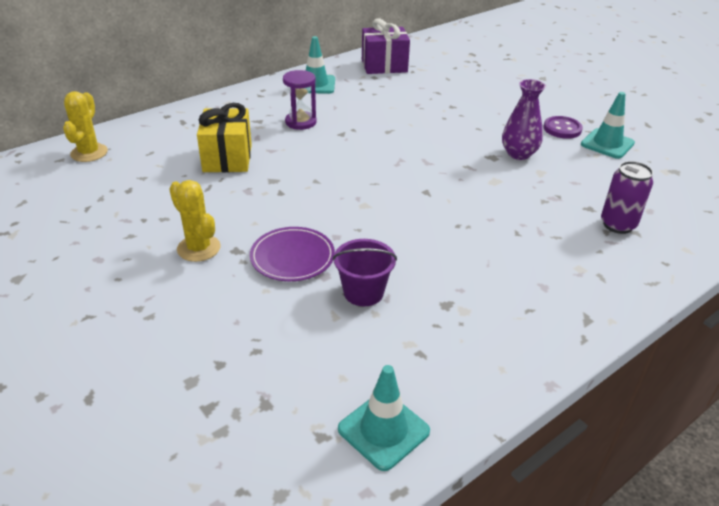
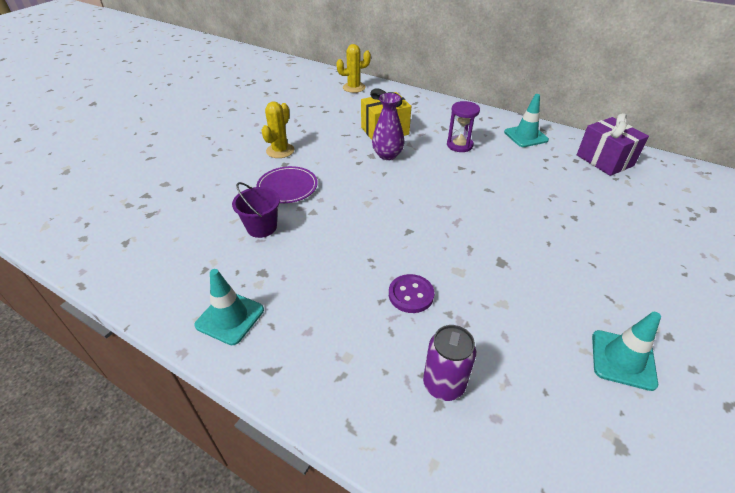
camera: 70 degrees right, 5 degrees up
turquoise traffic cone [338,365,430,471] -> turquoise traffic cone moved to [194,269,264,345]
purple vase [502,79,546,160] -> purple vase moved to [372,93,405,160]
purple button [543,116,583,139] -> purple button moved to [389,274,434,313]

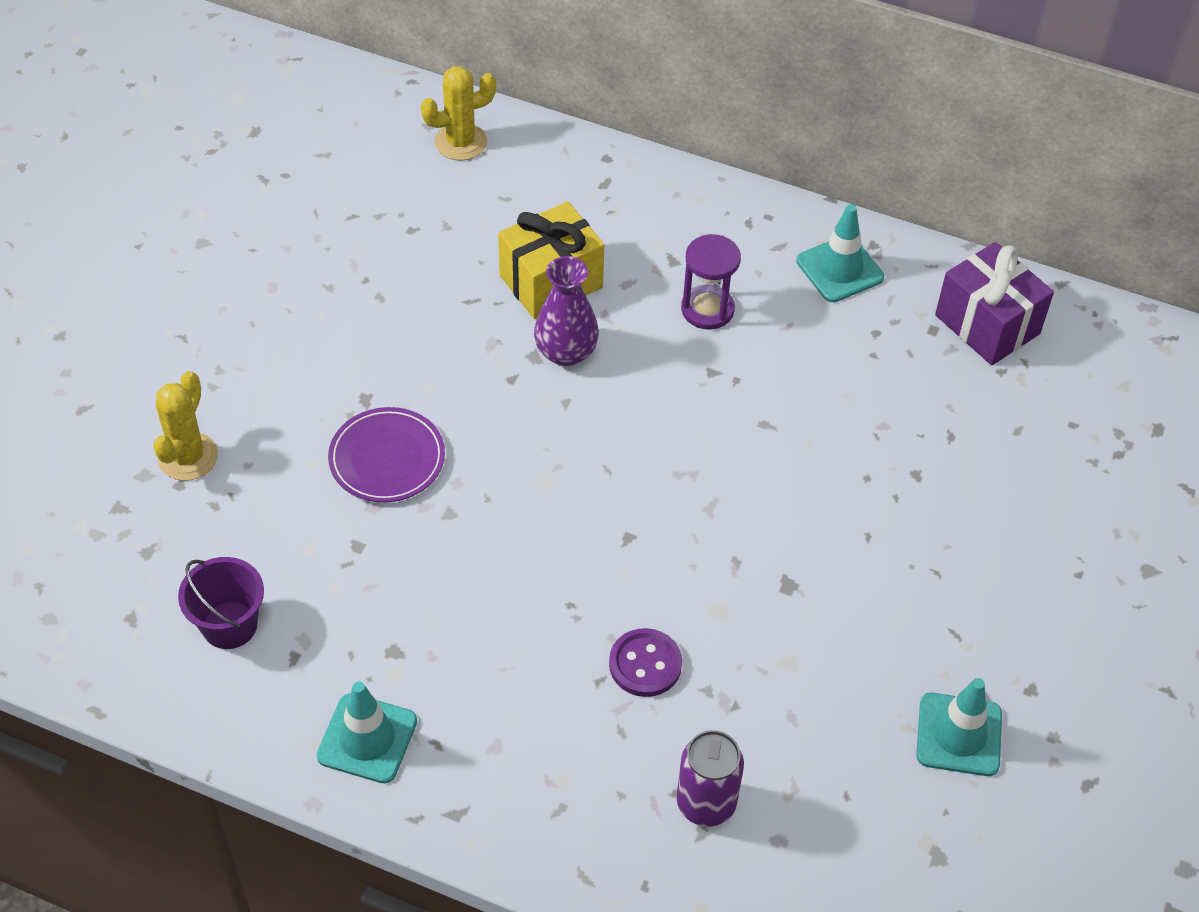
camera: 10 degrees left, 10 degrees up
purple bucket [232,182,280,238] -> purple bucket moved to [178,557,264,649]
yellow cactus [261,102,294,158] -> yellow cactus moved to [153,371,218,481]

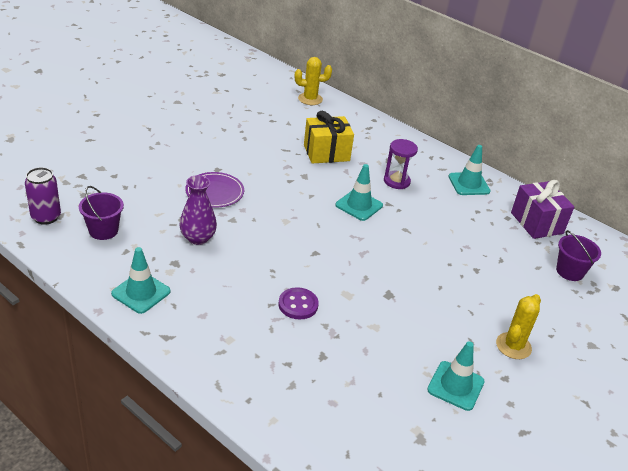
camera: 15 degrees right, 15 degrees down
yellow cactus [153,371,218,481] -> yellow cactus moved to [496,294,541,359]
purple vase [534,256,599,366] -> purple vase moved to [180,175,217,245]
purple can [677,730,744,827] -> purple can moved to [25,167,61,225]
none -> turquoise traffic cone [335,164,383,221]
none -> purple bucket [556,230,601,281]

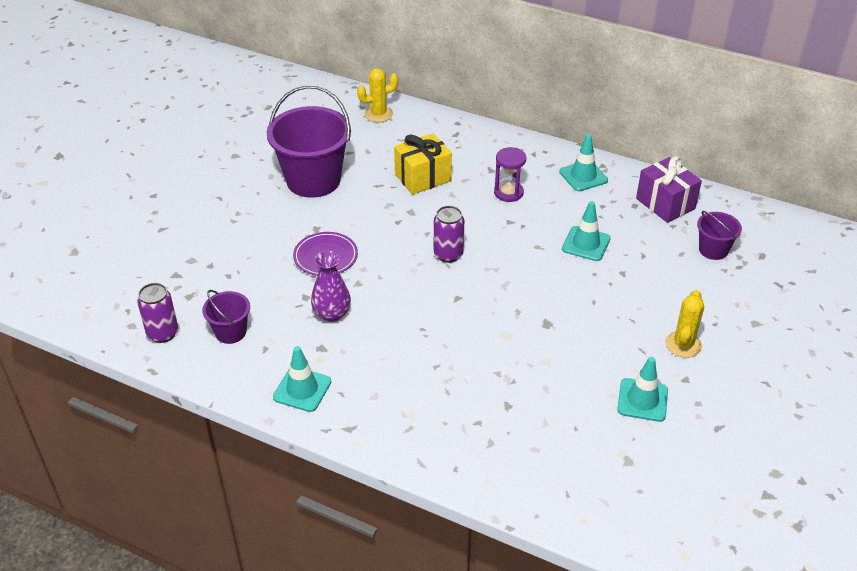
camera: 10 degrees left, 5 degrees up
purple button [278,287,319,319] -> none
turquoise traffic cone [335,164,383,221] -> turquoise traffic cone moved to [562,201,611,261]
none -> purple bucket [267,85,351,198]
none -> purple can [434,206,464,263]

